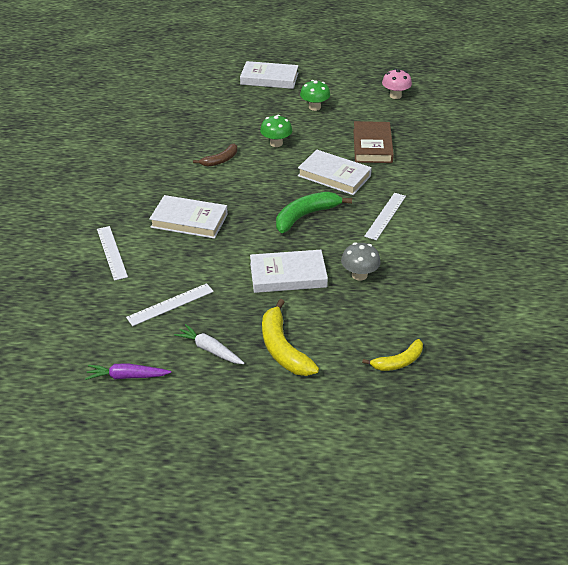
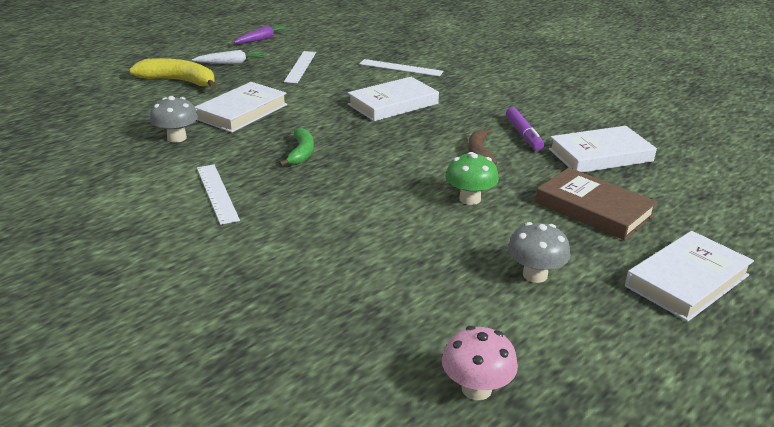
camera: 130 degrees right, 10 degrees down
green banana [276,192,352,233] -> green banana [279,128,314,166], size x0.63
white book [298,150,372,195] -> white book moved to [549,126,657,173]
green mushroom [300,80,330,111] -> grey mushroom [508,222,570,283]
brown book [353,121,394,163] -> brown book moved to [535,168,657,240]
yellow banana [362,339,423,371] -> none
none -> purple marker [506,107,544,151]

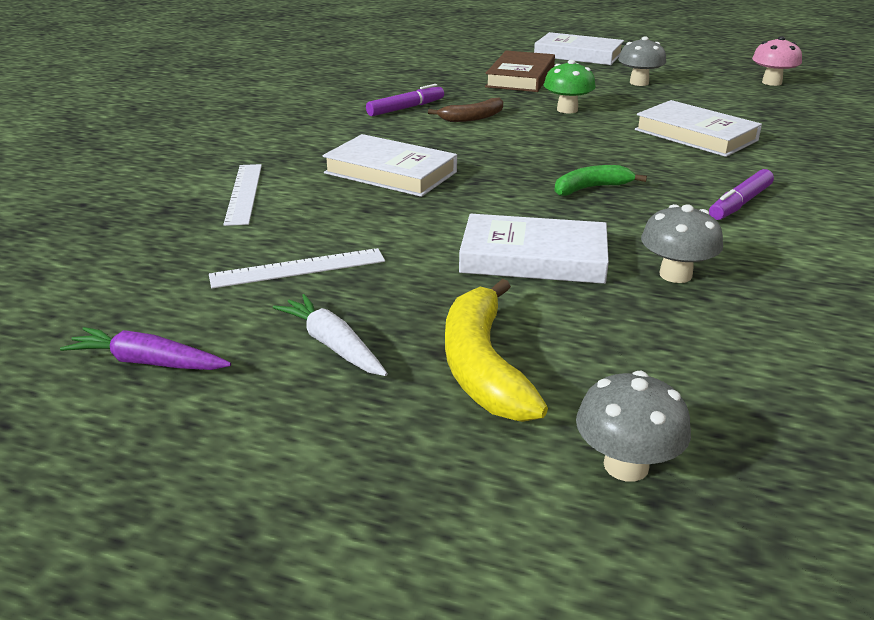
camera: 115 degrees left, 0 degrees up
white ruler [197,165,240,225] -> purple marker [709,169,774,220]
white book [549,126,657,173] -> white book moved to [635,100,762,157]
none -> grey mushroom [576,371,691,482]

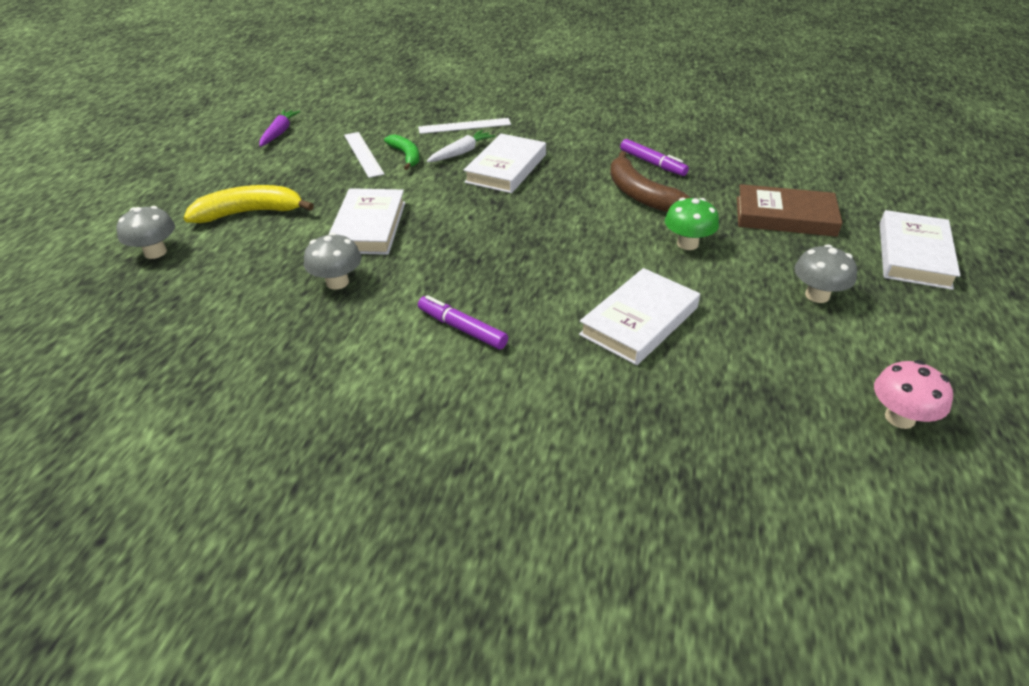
camera: 85 degrees right, 10 degrees up
white carrot [273,294,388,376] -> white carrot moved to [427,130,495,162]
brown banana [428,98,503,122] -> brown banana [610,151,691,212], size x1.59
green banana [554,165,647,196] -> green banana moved to [384,134,420,170]

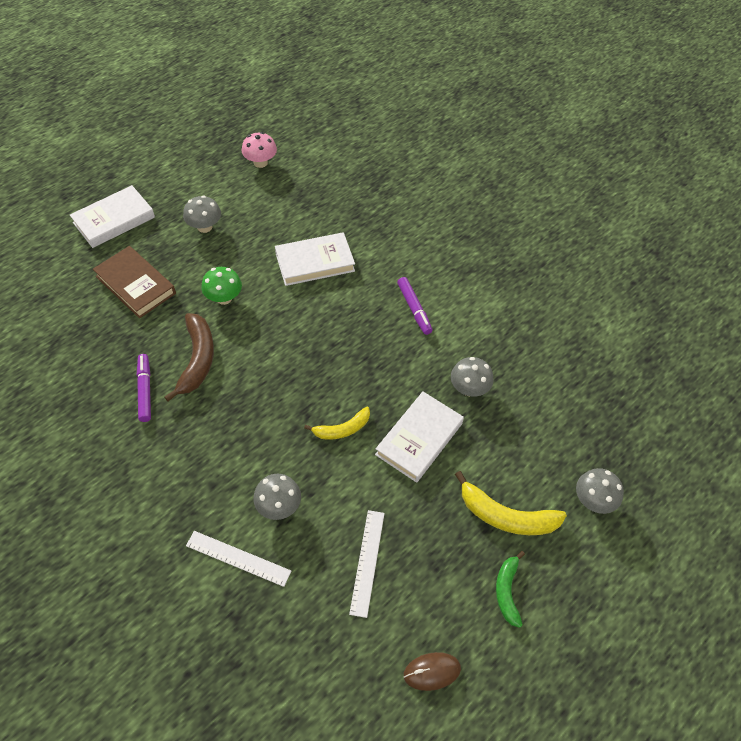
camera: 150 degrees left, 15 degrees up
purple carrot [259,110,300,147] -> brown mouse [404,652,461,691]
green banana [384,134,420,170] -> green banana moved to [496,551,525,628]
white carrot [427,130,495,162] -> grey mushroom [253,474,301,520]
white book [464,134,546,193] -> none
none -> yellow banana [304,407,370,440]

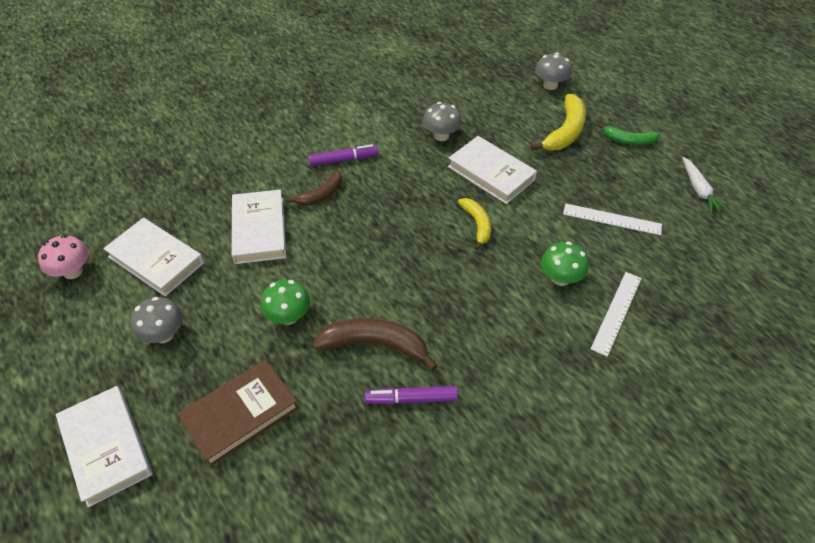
camera: 80 degrees left, 5 degrees down
grey mushroom [253,474,301,520] -> green mushroom [541,242,589,286]
brown mouse [404,652,461,691] -> white carrot [682,157,728,214]
none -> white book [103,218,204,297]
none -> brown banana [286,170,342,206]

